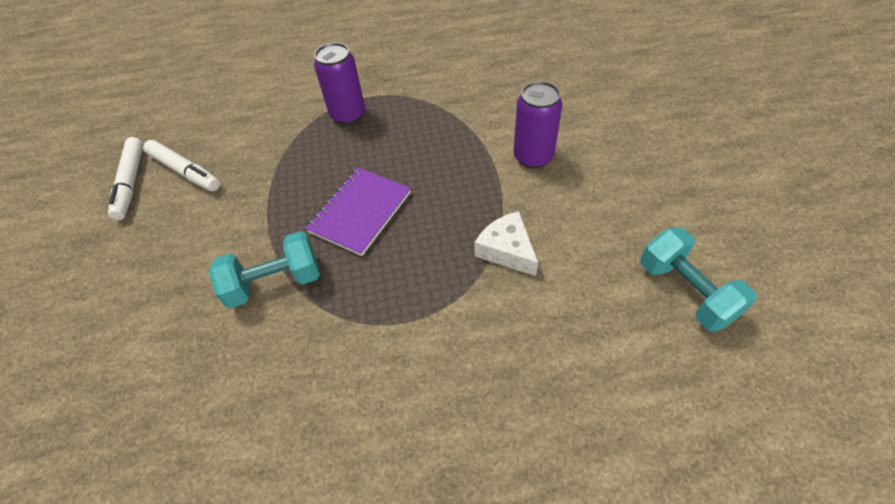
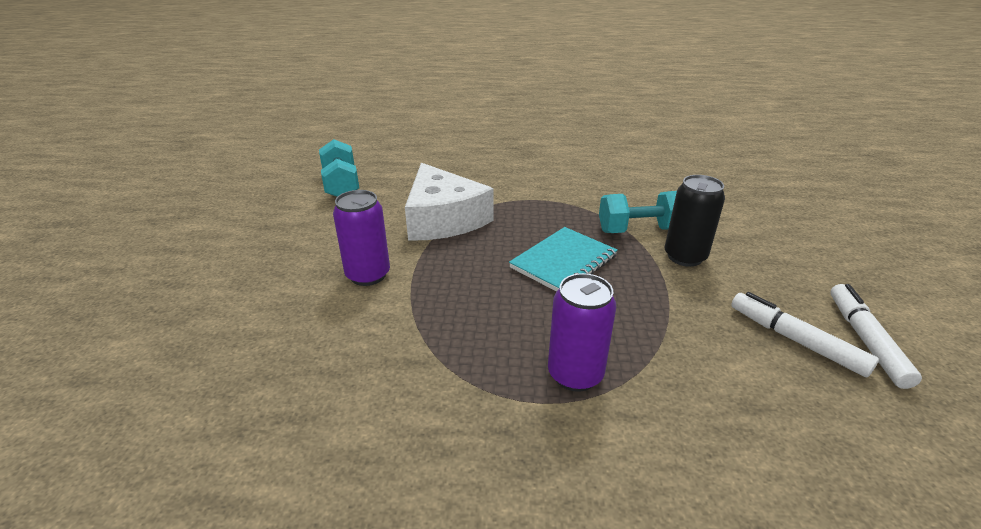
camera: 170 degrees left, 20 degrees down
purple notebook [305,168,411,256] -> turquoise notebook [509,227,618,292]
white cheese [474,211,538,276] -> white cheese [405,163,494,241], size x1.82
none -> black can [664,175,725,267]

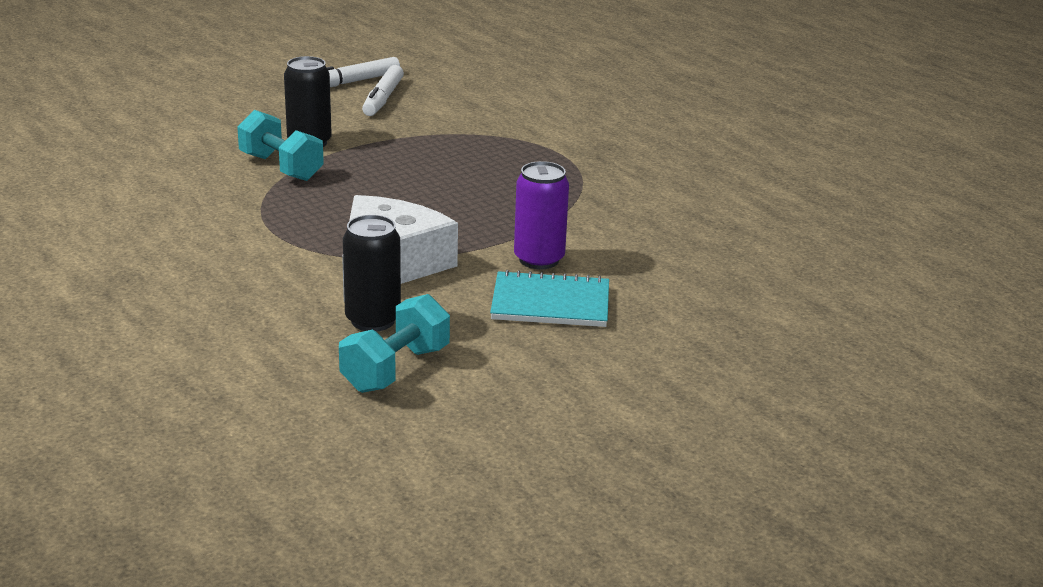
camera: 130 degrees left, 5 degrees down
turquoise notebook [509,227,618,292] -> turquoise notebook moved to [490,270,609,327]
purple can [548,273,616,392] -> none
none -> black can [343,215,401,332]

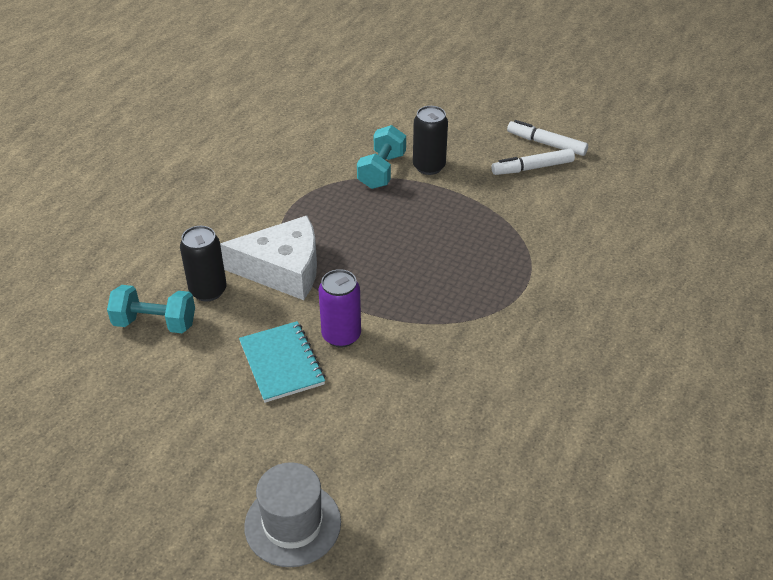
camera: 65 degrees right, 15 degrees up
none -> grey hat [244,462,341,567]

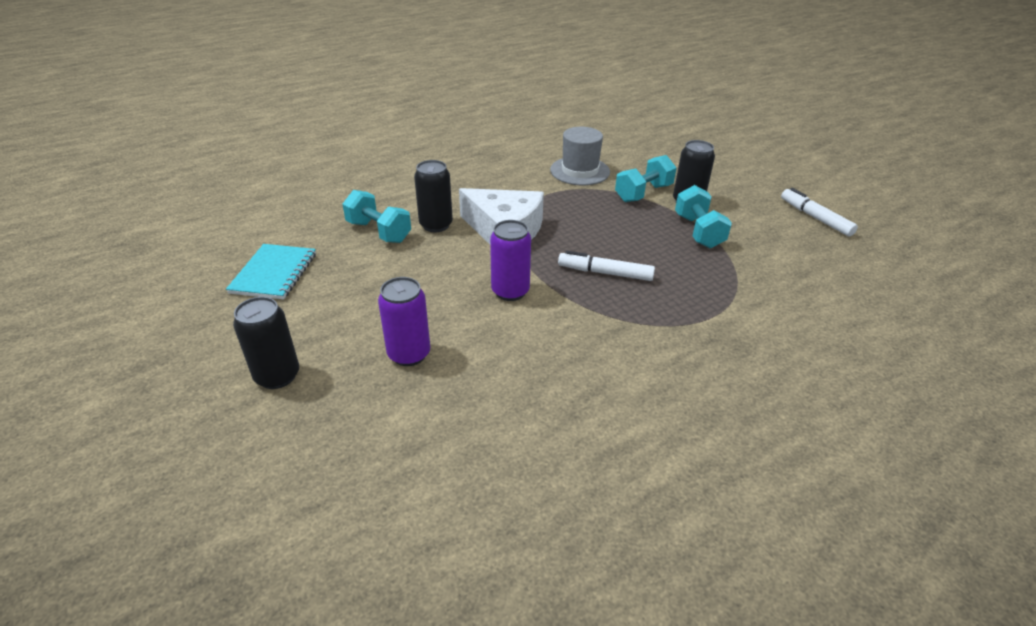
camera: 30 degrees right, 5 degrees down
turquoise notebook [239,321,325,403] -> turquoise notebook moved to [226,244,316,299]
grey hat [244,462,341,567] -> grey hat moved to [550,127,610,185]
white marker [491,149,575,175] -> white marker moved to [558,251,655,281]
none -> black can [233,297,299,389]
none -> purple can [378,277,430,366]
none -> turquoise dumbbell [675,185,732,248]

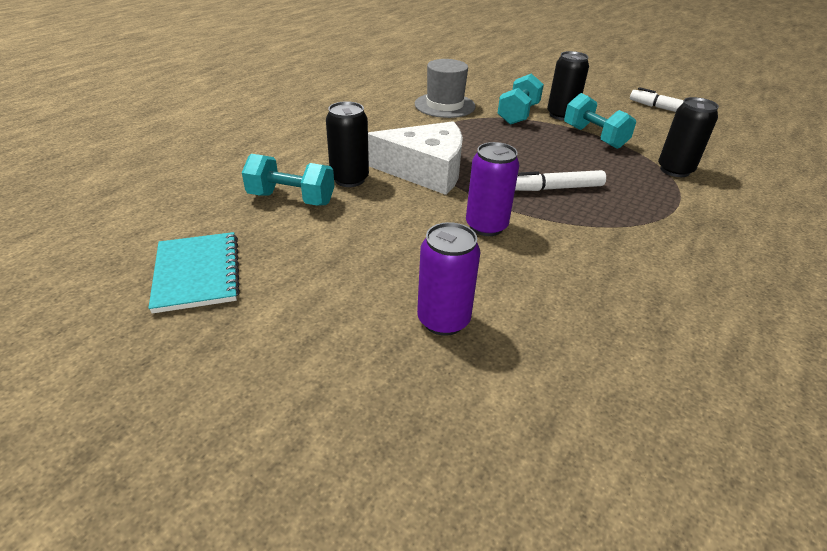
camera: 25 degrees left, 0 degrees up
black can [233,297,299,389] -> black can moved to [658,97,719,177]

